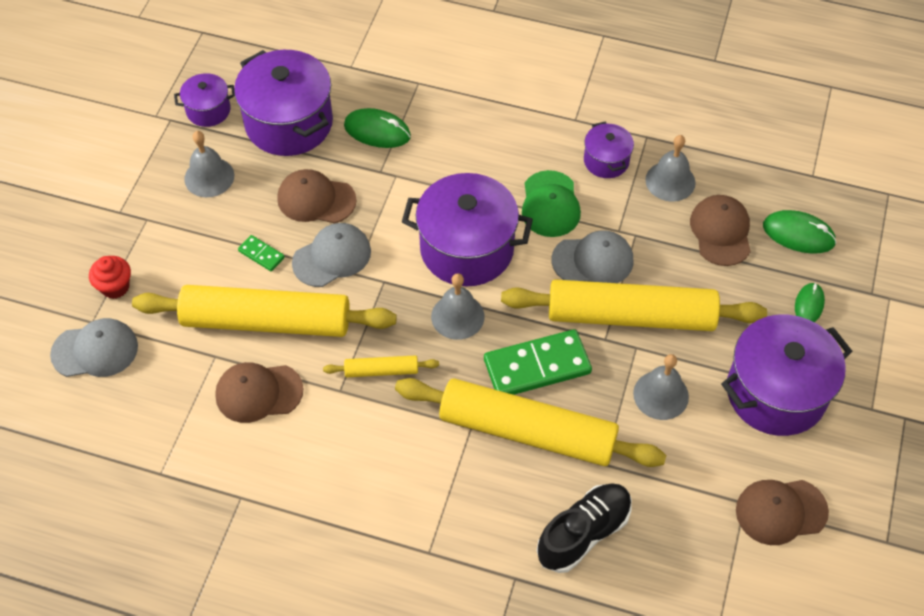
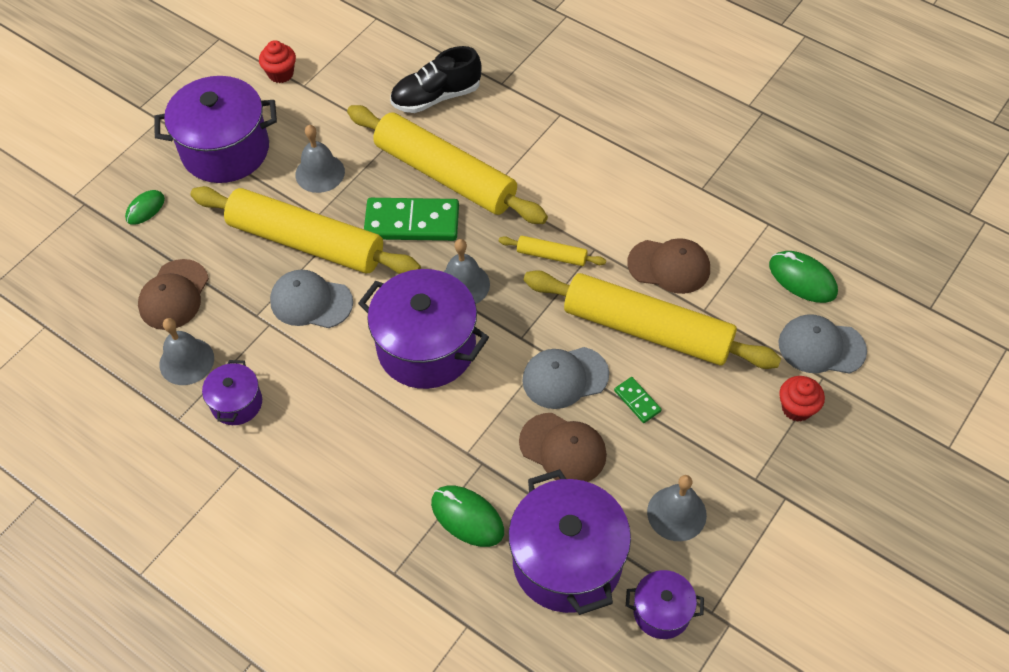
camera: 160 degrees left, 0 degrees up
green cap [522,170,581,237] -> none
brown cap [736,480,829,545] -> red cupcake [259,40,296,83]
green mouse [763,210,837,254] -> green mouse moved to [769,251,838,303]

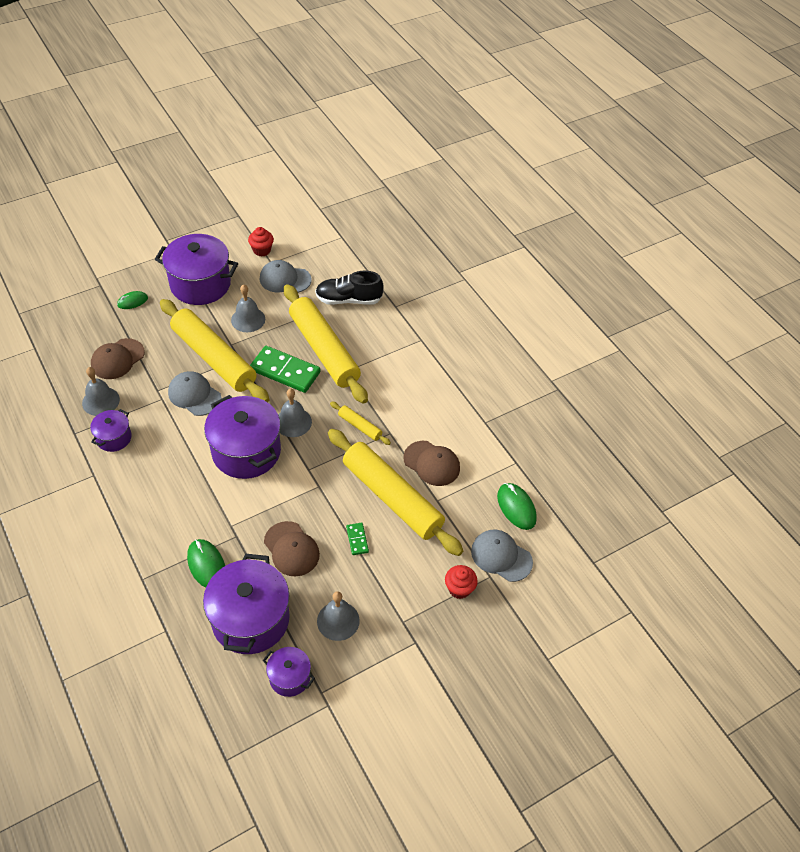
camera: 20 degrees right, 5 degrees down
grey cap [522,347,609,409] -> grey cap moved to [260,260,312,293]

